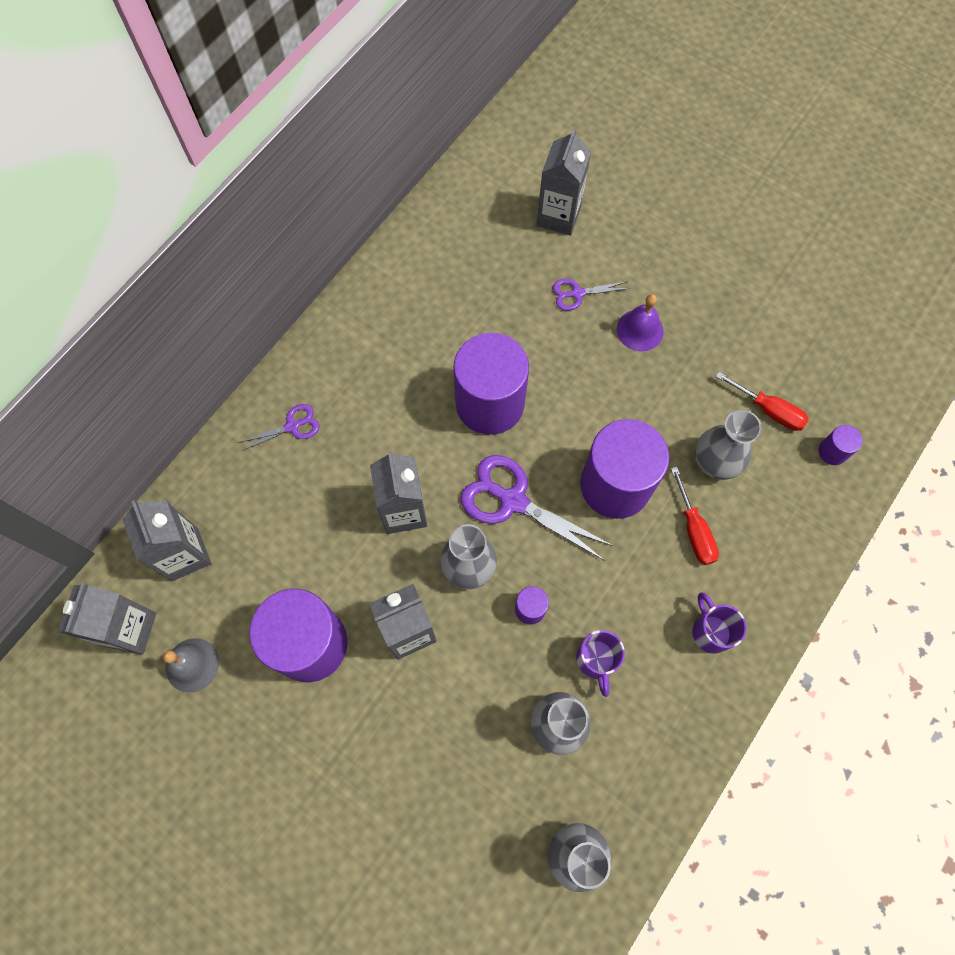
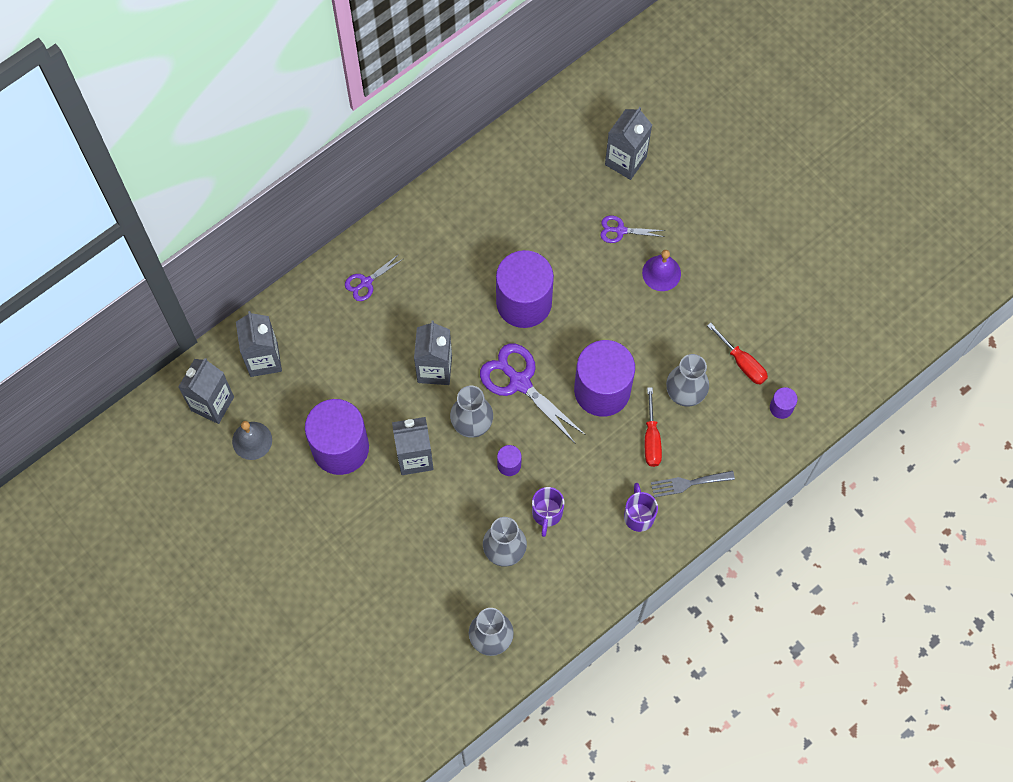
camera: 15 degrees right, 0 degrees up
purple scissors [237,404,319,451] -> purple scissors turned 150 degrees clockwise [345,254,403,301]
none -> grey fork [651,471,735,497]

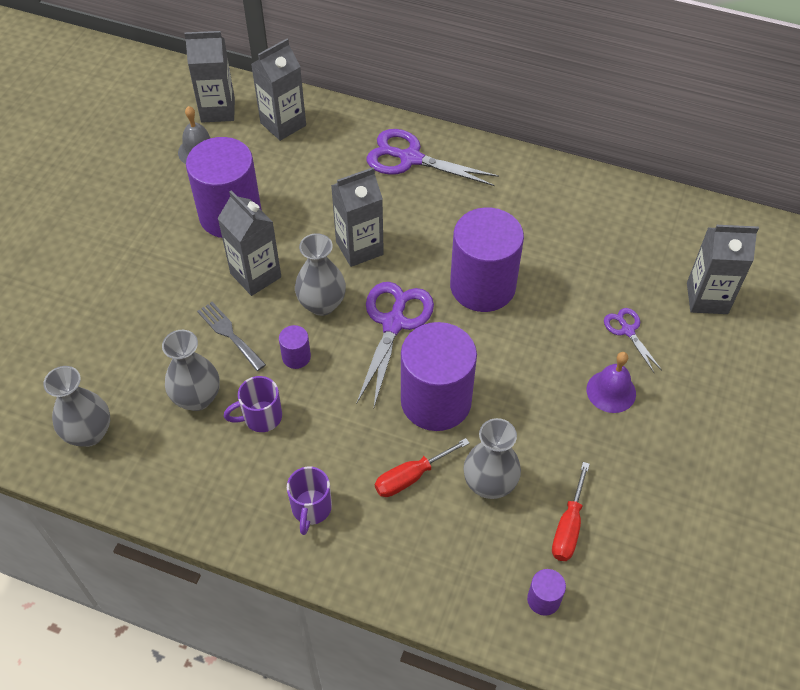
camera: 60 degrees right, 15 degrees down
purple scissors [345,254,403,301] -> purple scissors [367,129,499,186], size x1.87
purple mug [624,483,658,532] -> purple mug turned 135 degrees clockwise [287,466,332,535]
grey fork [651,471,735,497] -> grey fork moved to [197,302,266,371]

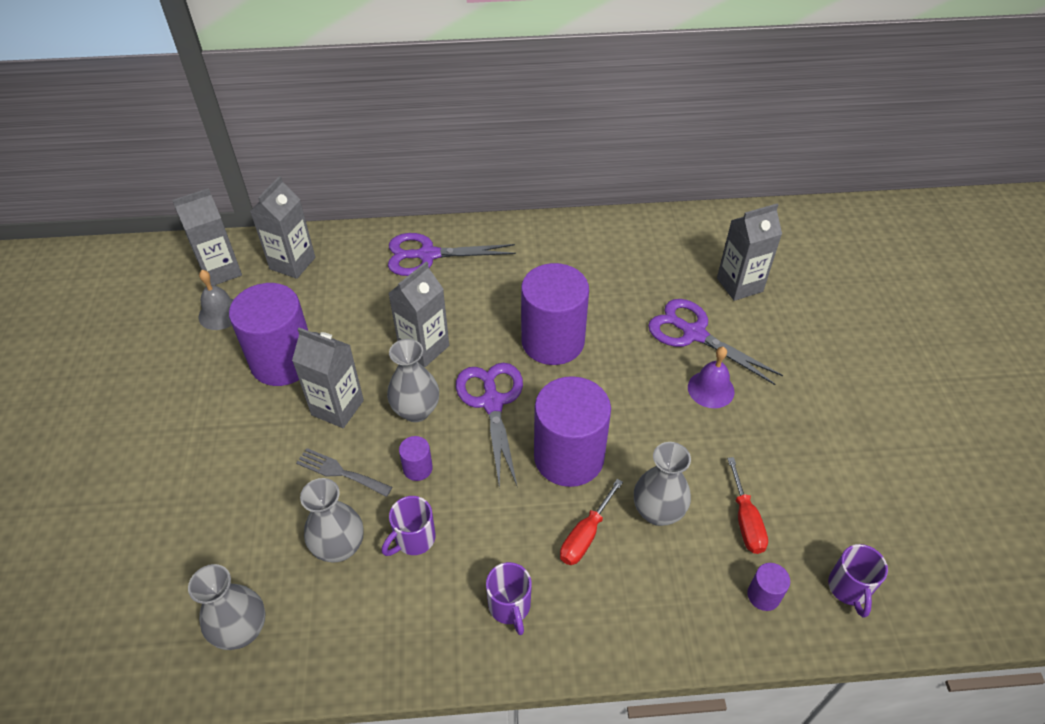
camera: 25 degrees left, 5 degrees down
purple scissors [604,308,662,372] -> purple scissors [648,299,783,385], size x1.87
none -> purple mug [828,544,888,617]

